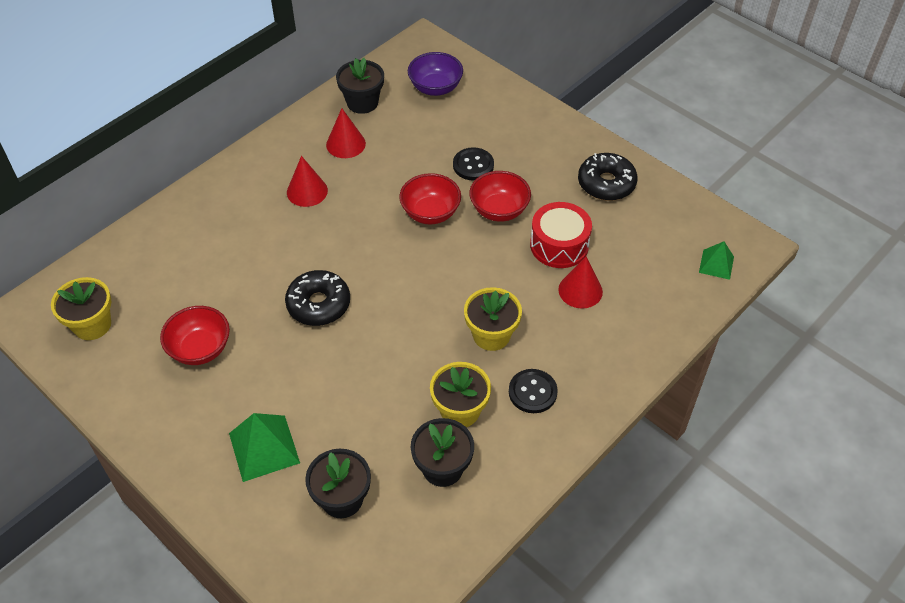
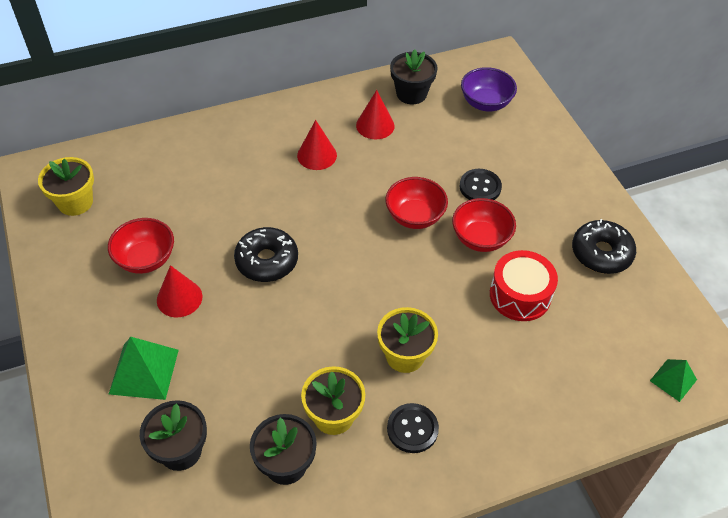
camera: 25 degrees right, 0 degrees up
red cone [558,256,603,308] -> red cone moved to [157,265,203,317]

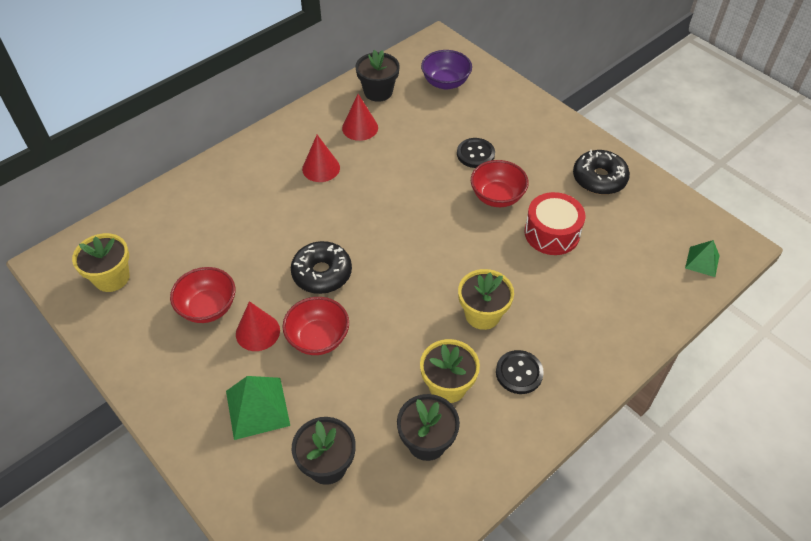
camera: 20 degrees left, 0 degrees up
red bowl [385,177,448,229] -> red bowl moved to [283,297,349,355]

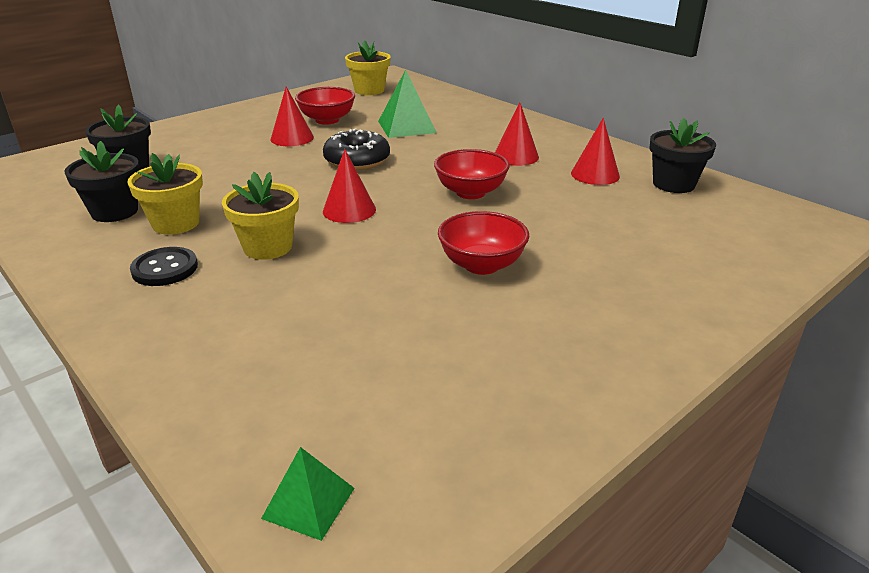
camera: 90 degrees right, 20 degrees down
green pyramid [226,376,290,440] -> green pyramid moved to [378,70,437,138]
red bowl [283,297,349,355] -> red bowl moved to [434,149,510,199]
purple bowl [421,50,472,89] -> none
black button [457,138,495,168] -> none
red drum [525,192,586,255] -> none
black donut [573,150,630,195] -> none
none -> red cone [323,149,376,223]

